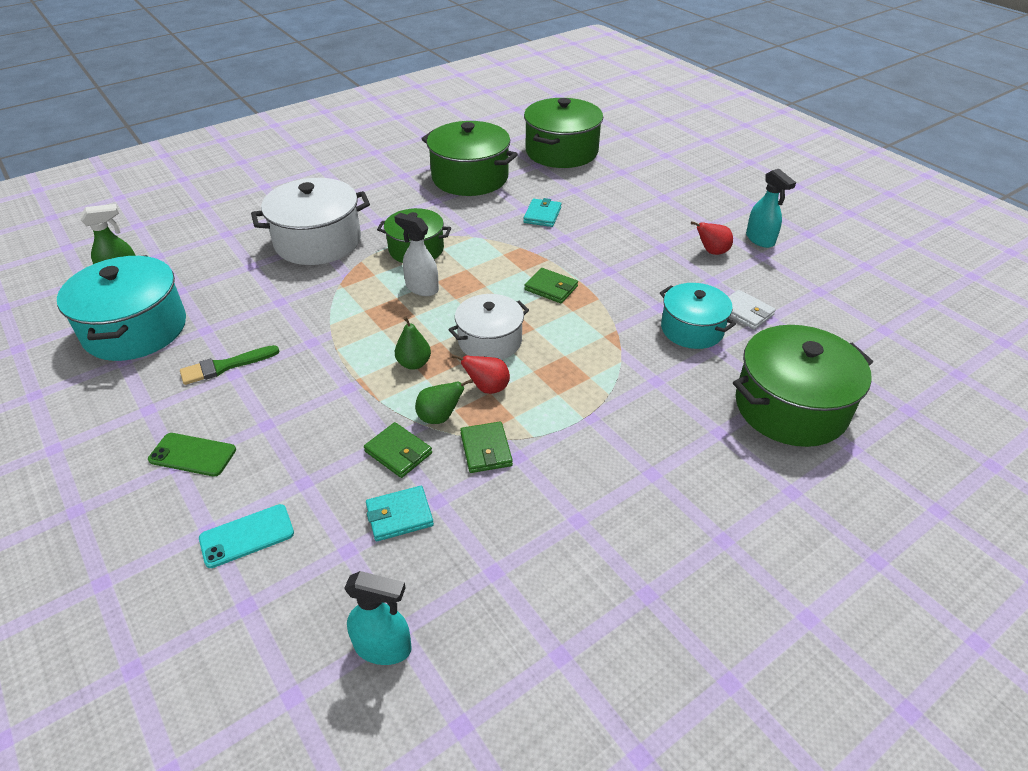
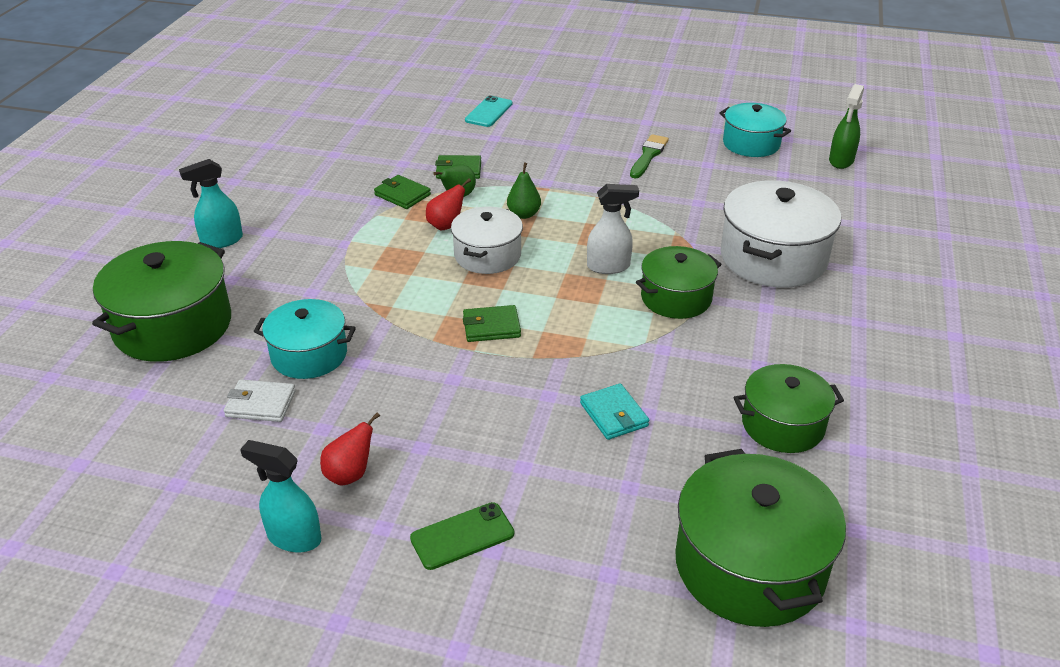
camera: 140 degrees right, 5 degrees down
turquoise pot [57,255,186,361] -> turquoise pot [719,103,791,157], size x0.63
green phone [148,433,236,477] -> green phone moved to [410,502,514,570]
turquoise spray bottle [344,571,412,665] -> turquoise spray bottle moved to [179,159,243,248]
turquoise wallet [366,486,434,541] -> none
green pot [421,121,518,196] -> green pot [734,364,844,453], size x0.63

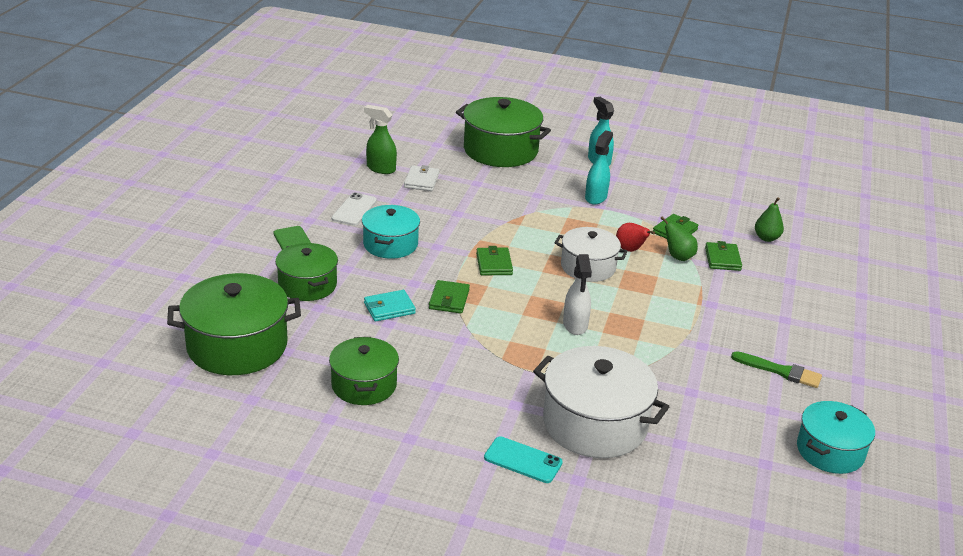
camera: 90 degrees right, 5 degrees down
turquoise spray bottle [240,440,321,552] -> turquoise spray bottle moved to [585,130,613,205]
turquoise pot [253,299,356,379] -> turquoise pot moved to [362,205,420,259]
red pear [320,412,380,486] -> white phone [332,192,377,226]
turquoise phone [465,96,512,127] -> turquoise phone moved to [484,436,563,483]
green pear [507,162,541,219] -> green pear moved to [755,197,784,242]
green pot [636,246,722,319] -> green pot moved to [275,243,338,301]
green spray bottle [829,84,864,169] -> green spray bottle moved to [364,105,397,174]
none -> green wallet [429,280,470,313]

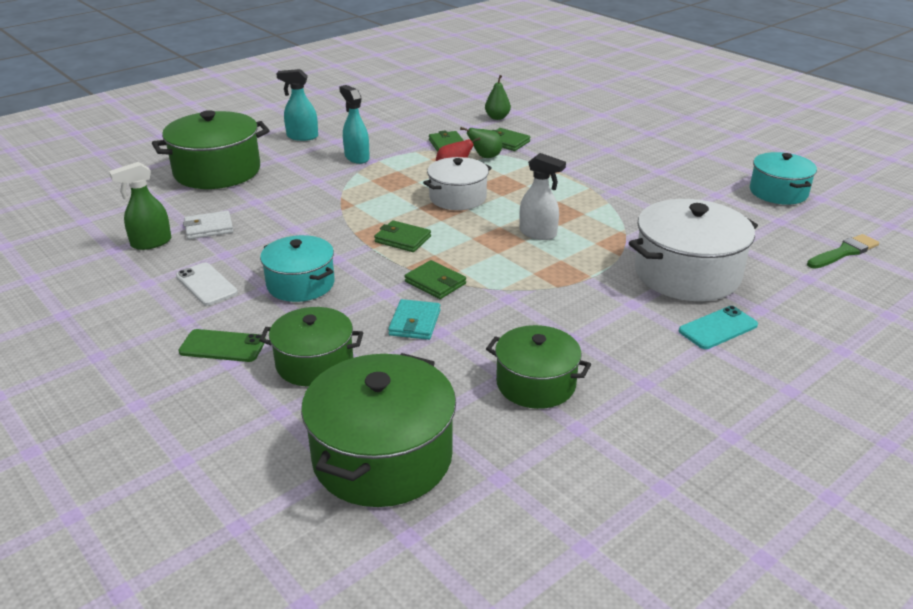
camera: 55 degrees left, 0 degrees up
white wallet [404,165,440,191] -> white wallet turned 60 degrees counterclockwise [183,211,233,239]
green brush [731,351,822,388] -> green brush moved to [807,234,879,269]

